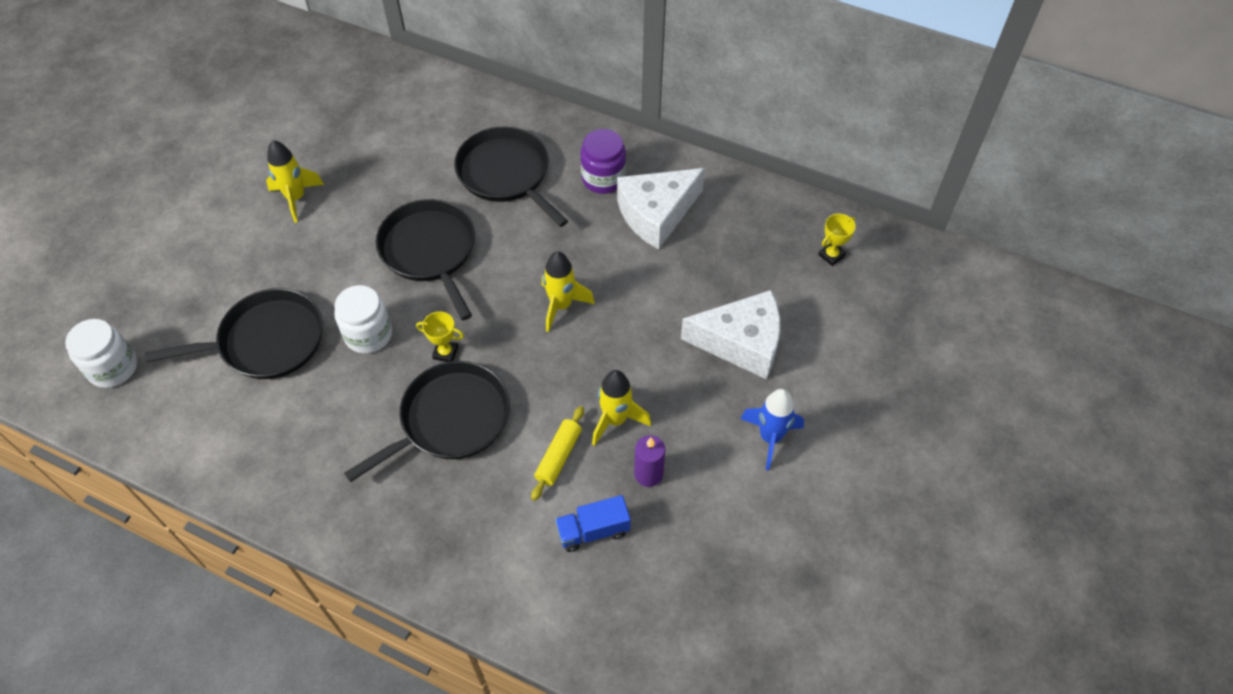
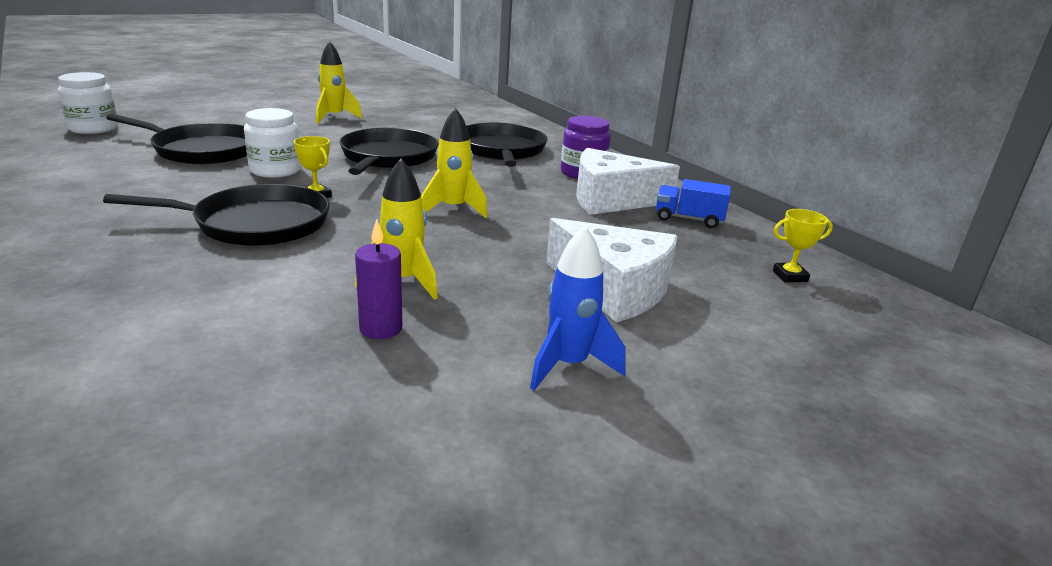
camera: 30 degrees right, 30 degrees down
yellow rolling pin [531,406,584,501] -> none
blue truck [555,495,631,552] -> blue truck moved to [656,179,731,228]

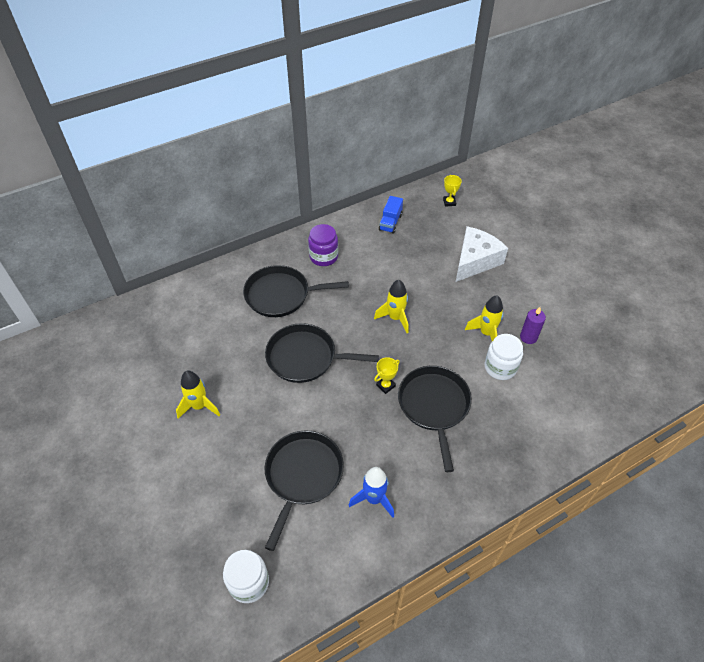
camera: 85 degrees left, 25 degrees up
white jar [244,108,301,178] -> white jar moved to [485,334,523,380]
blue rocket [530,226,625,390] -> blue rocket moved to [349,467,394,518]
white cheese [576,148,680,215] -> none

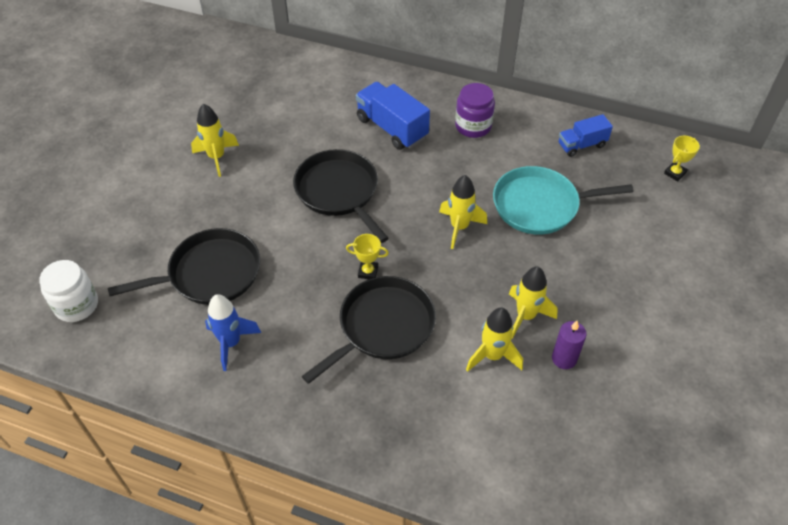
camera: 50 degrees right, 0 degrees up
black pan [243,265,349,317] -> blue truck [356,82,430,150]
white cheese [456,226,508,282] -> none
white jar [485,334,523,380] -> yellow rocket [466,308,523,372]
none -> turquoise pan [493,166,634,235]

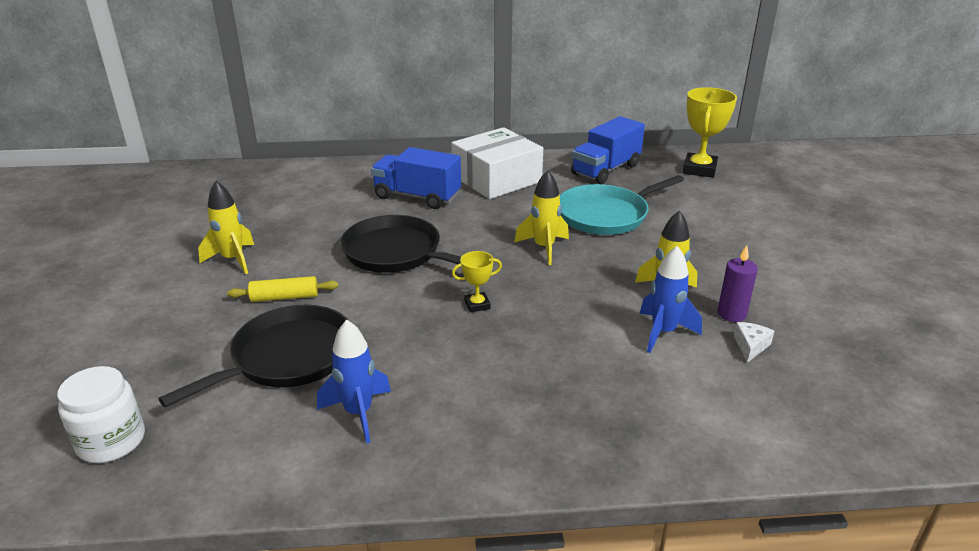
camera: 25 degrees left, 20 degrees down
black pan [302,276,436,384] -> none
purple jar [455,83,495,138] -> white box [451,127,543,199]
yellow rocket [466,308,523,372] -> blue rocket [640,246,702,353]
blue truck [558,114,613,157] -> blue truck [571,116,645,184], size x1.61
yellow trophy [664,136,700,181] -> yellow trophy [683,87,737,178], size x1.94
none -> yellow rolling pin [227,276,338,302]
none -> white cheese [734,322,775,363]

